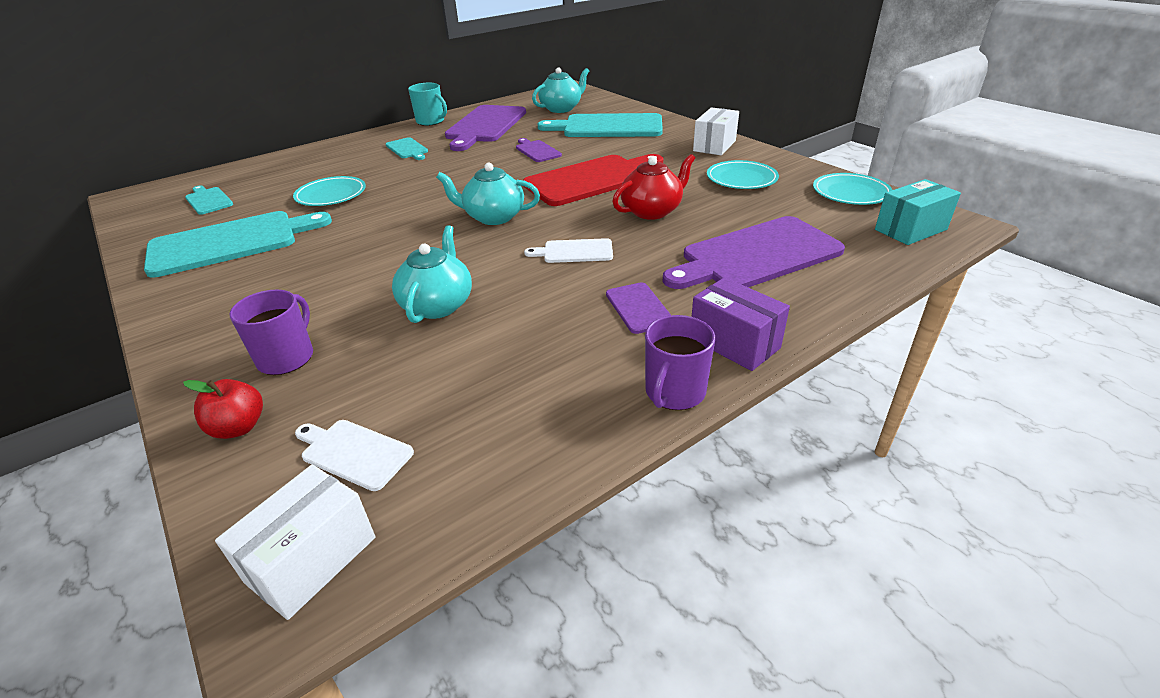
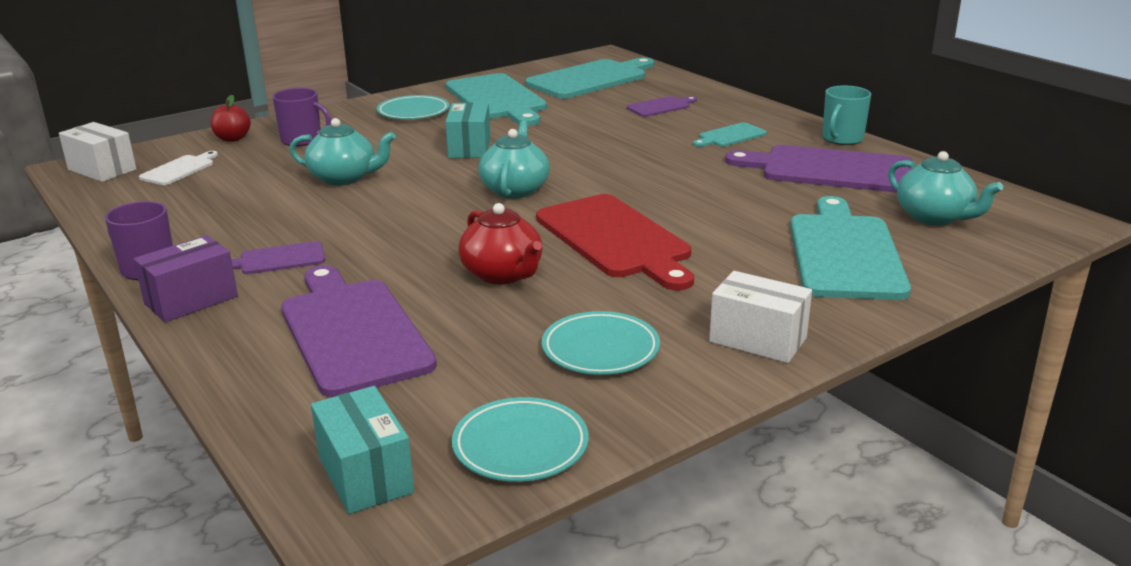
camera: 90 degrees right, 10 degrees down
turquoise cutting board [185,185,233,215] -> turquoise cutting board [525,57,654,99], size x2.09
turquoise plate [293,176,366,206] -> turquoise plate moved to [377,95,449,119]
purple cutting board [516,138,562,162] -> purple cutting board moved to [627,96,697,117]
white cutting board [524,238,613,263] -> none
none -> turquoise box [446,102,490,158]

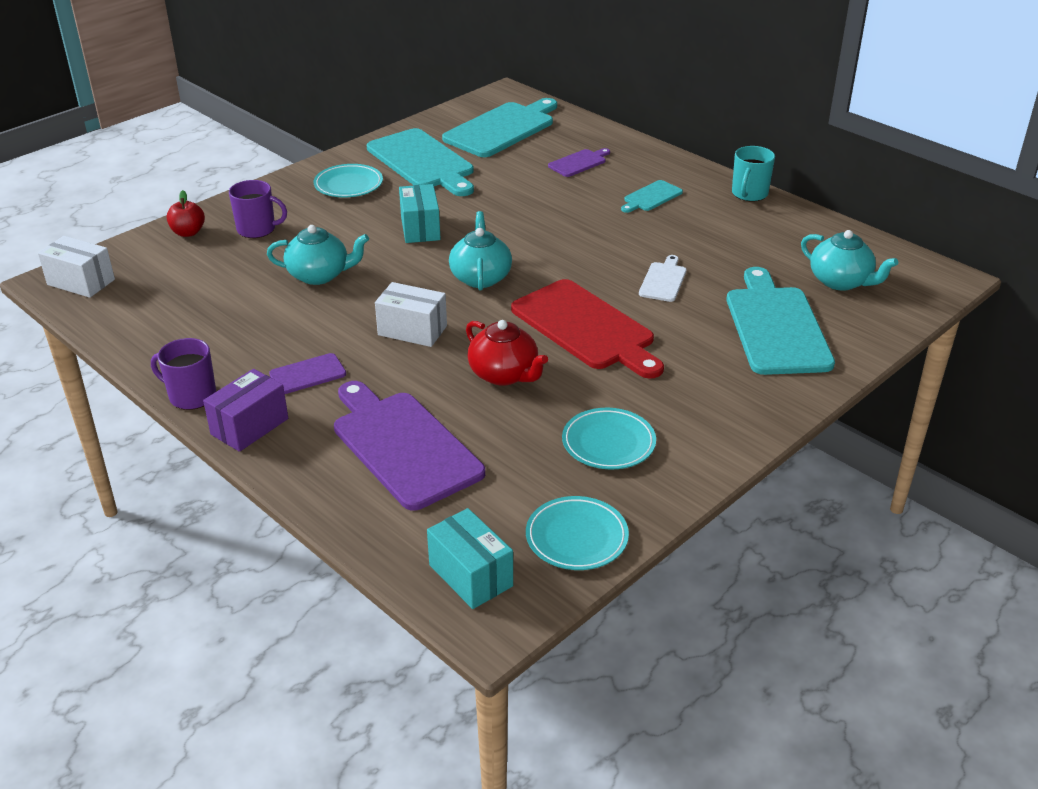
camera: 10 degrees left, 10 degrees up
white cutting board [139,151,218,185] -> white cutting board moved to [639,255,686,302]
white box [709,271,812,363] -> white box moved to [375,282,447,347]
purple cutting board [725,145,914,193] -> none

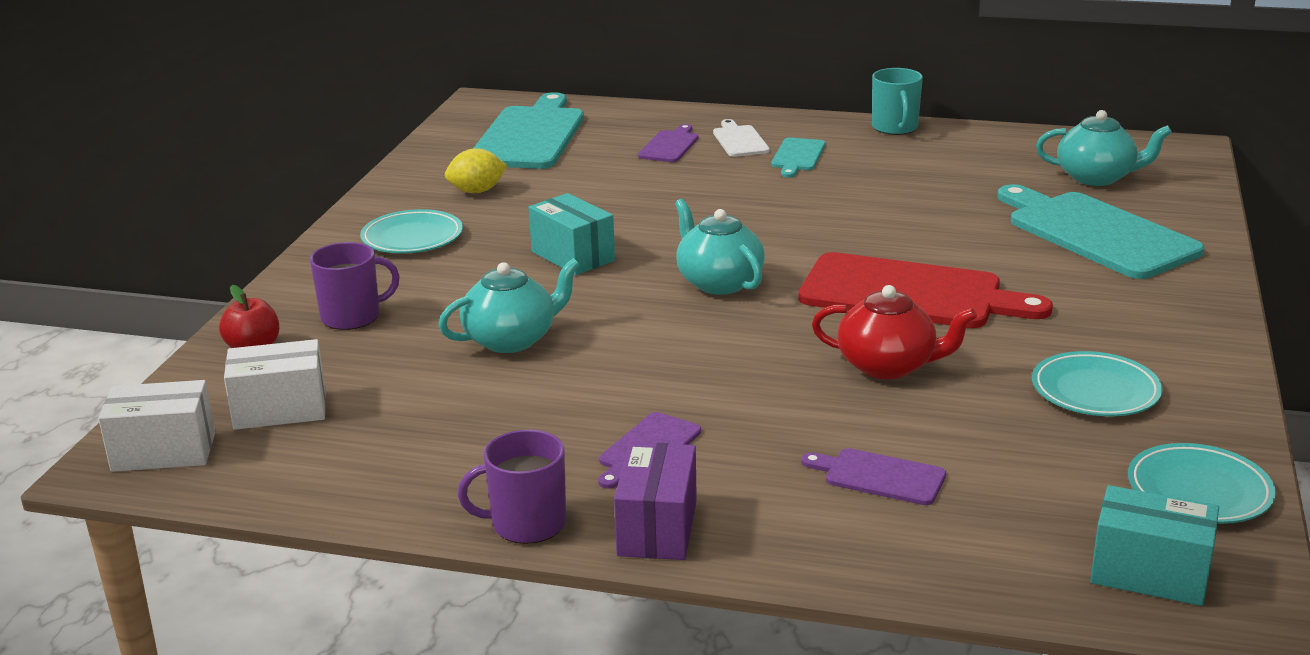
camera: 30 degrees left, 10 degrees down
purple cutting board [334,381,485,511] -> purple cutting board [801,448,946,505], size x0.48
turquoise cutting board [367,128,474,196] -> yellow lemon [445,148,508,193]
white box [375,282,447,347] -> white box moved to [224,339,326,430]
white cutting board [639,255,686,302] -> white cutting board moved to [713,119,770,157]

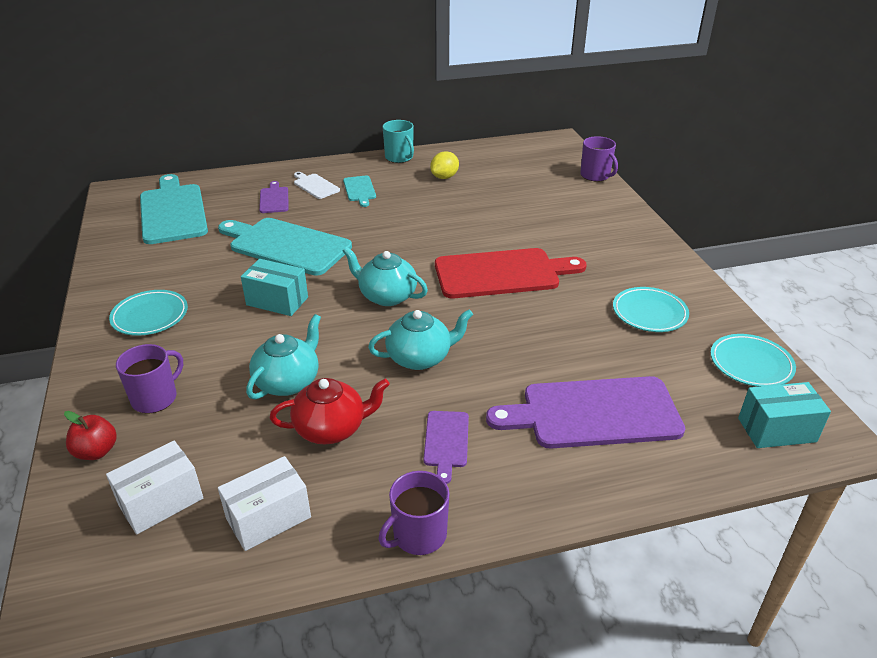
camera: 30 degrees left, 10 degrees up
white box [98,380,215,472] -> white box moved to [218,456,311,551]
yellow lemon [445,148,508,193] -> yellow lemon moved to [430,151,459,179]
purple box [614,442,697,560] -> none
purple cutting board [801,448,946,505] -> purple cutting board [486,376,685,448], size x2.09
red teapot [812,285,977,380] -> red teapot moved to [270,378,390,444]
turquoise cutting board [997,184,1204,279] -> turquoise cutting board moved to [218,218,352,276]
turquoise teapot [1036,110,1172,186] -> turquoise teapot moved to [368,309,473,370]
none -> purple mug [580,136,618,182]

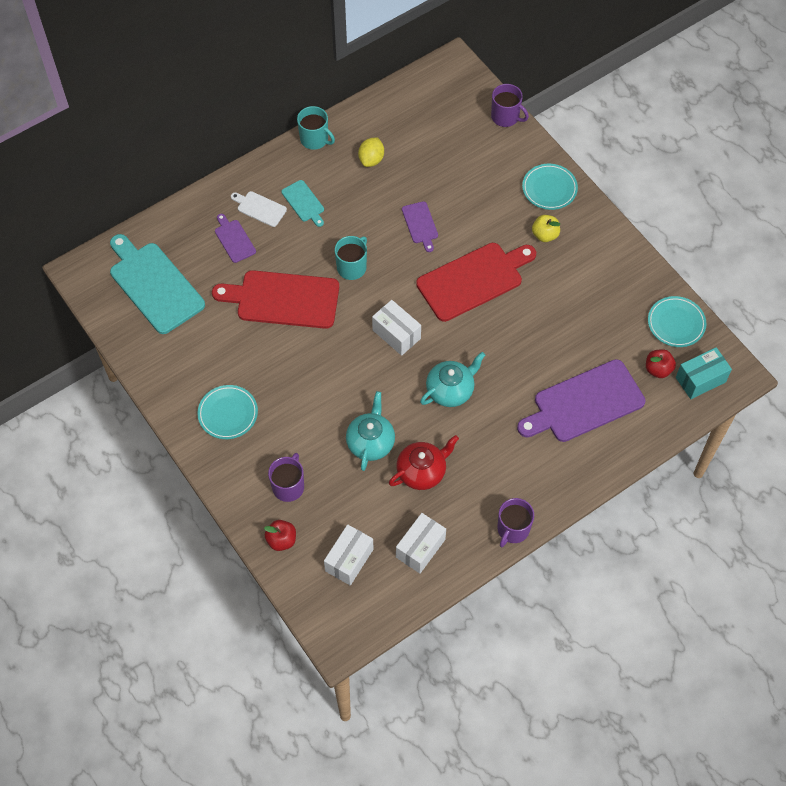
camera: 20 degrees left, 25 degrees up
turquoise cutting board [218,218,352,276] -> red cutting board [212,270,339,329]
turquoise box [241,259,308,316] -> none
turquoise teapot [343,247,428,306] -> white box [372,300,421,356]
purple cutting board [423,411,469,484] -> purple cutting board moved to [402,201,438,252]
turquoise plate [613,287,689,332] -> turquoise plate moved to [522,164,578,210]
none -> turquoise mug [335,236,367,280]
none -> yellow apple [532,215,560,242]
none -> red apple [646,349,676,378]

